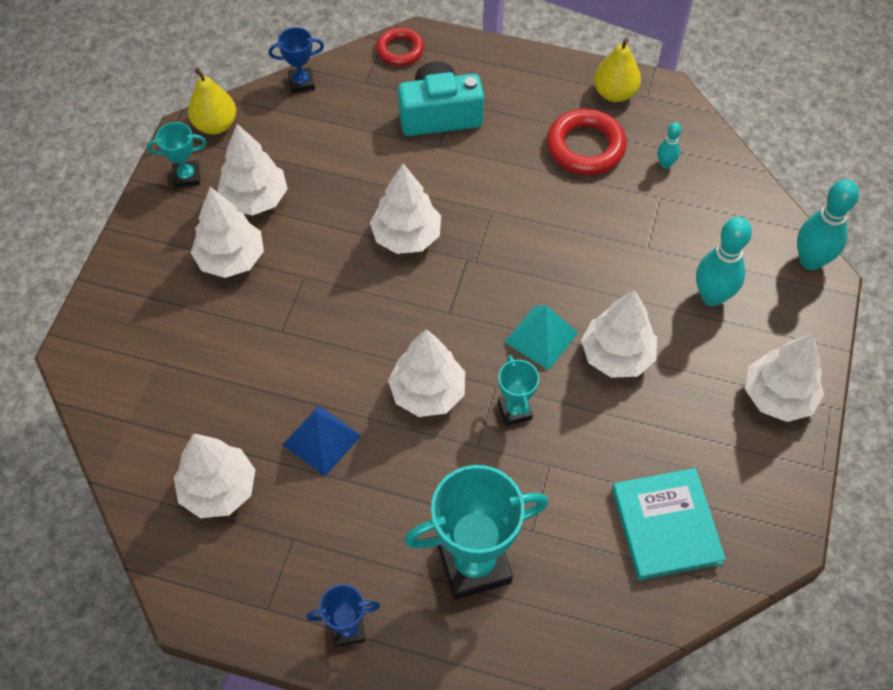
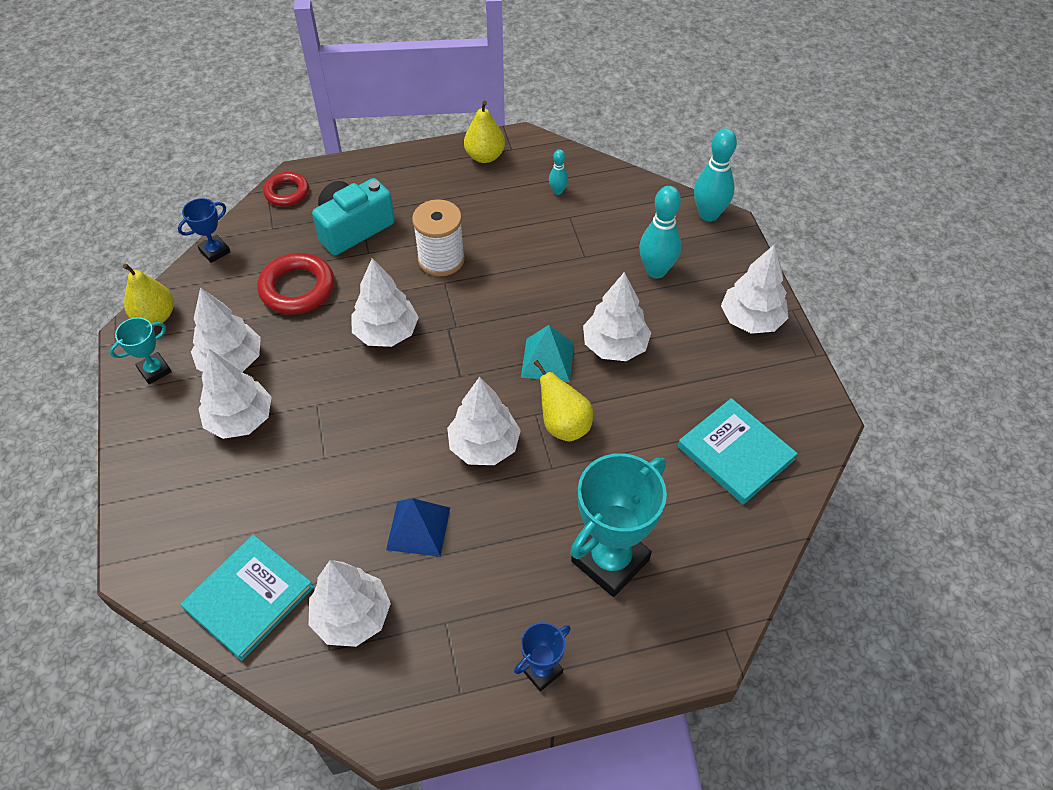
camera: 30 degrees left, 5 degrees down
turquoise trophy [498,355,539,426] -> yellow pear [534,360,593,442]
red ring [547,109,627,175] -> red ring moved to [257,253,334,315]
none -> turquoise book [180,535,314,661]
none -> white spool [412,199,465,276]

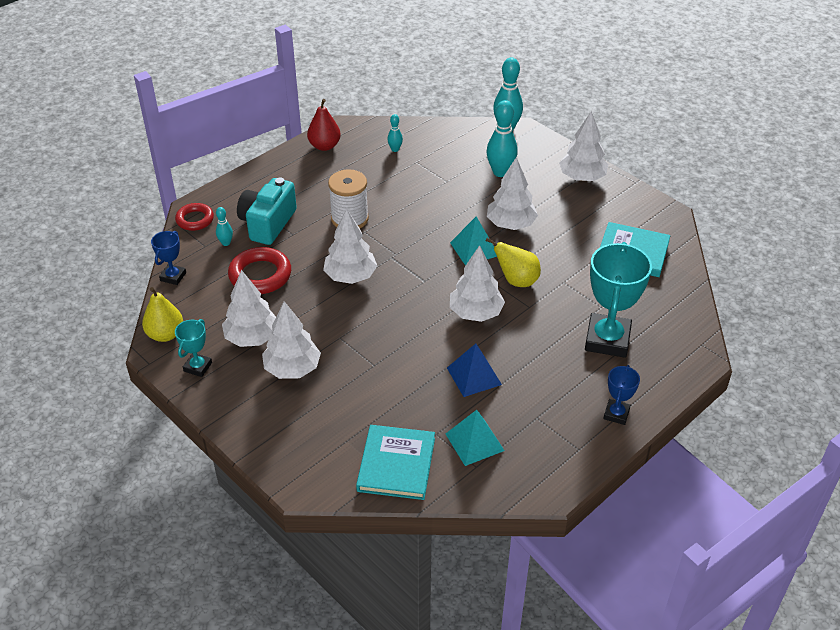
camera: 30 degrees left, 10 degrees down
white tree [309,560,391,647] -> turquoise pyramid [446,410,505,466]
yellow pear [464,101,505,163] -> red pear [307,99,341,151]
none -> turquoise bowling pin [216,207,233,246]

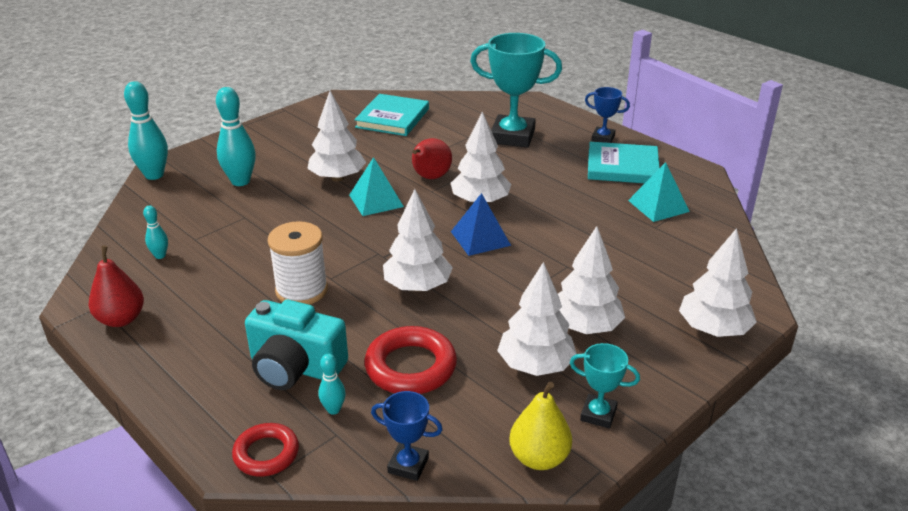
camera: 90 degrees left, 10 degrees down
turquoise book [356,425,435,500] -> turquoise book moved to [588,142,660,183]
blue pyramid [447,344,502,397] -> blue pyramid moved to [451,193,511,256]
yellow pear [486,238,541,287] -> red pear [412,138,452,179]
white tree [559,111,608,181] -> white tree moved to [679,228,757,337]

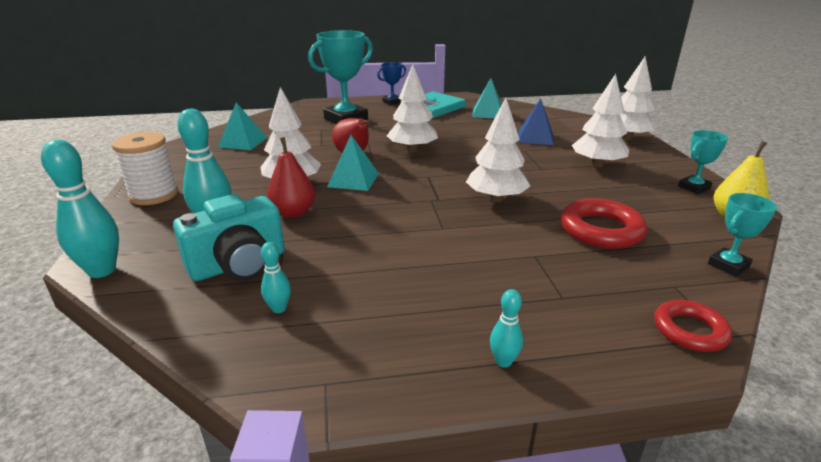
camera: 55 degrees left, 5 degrees down
red pear [89,246,144,327] -> red pear moved to [267,137,315,218]
turquoise camera [245,300,348,390] -> turquoise camera moved to [173,194,285,281]
white spool [268,221,328,305] -> white spool moved to [112,132,178,205]
turquoise bowling pin [318,354,346,415] -> turquoise bowling pin moved to [490,289,523,367]
turquoise book [354,94,429,136] -> turquoise pyramid [218,102,267,150]
blue trophy [371,391,443,481] -> turquoise trophy [708,193,777,277]
blue pyramid [451,193,511,256] -> blue pyramid moved to [517,98,554,145]
white tree [497,262,577,376] -> none

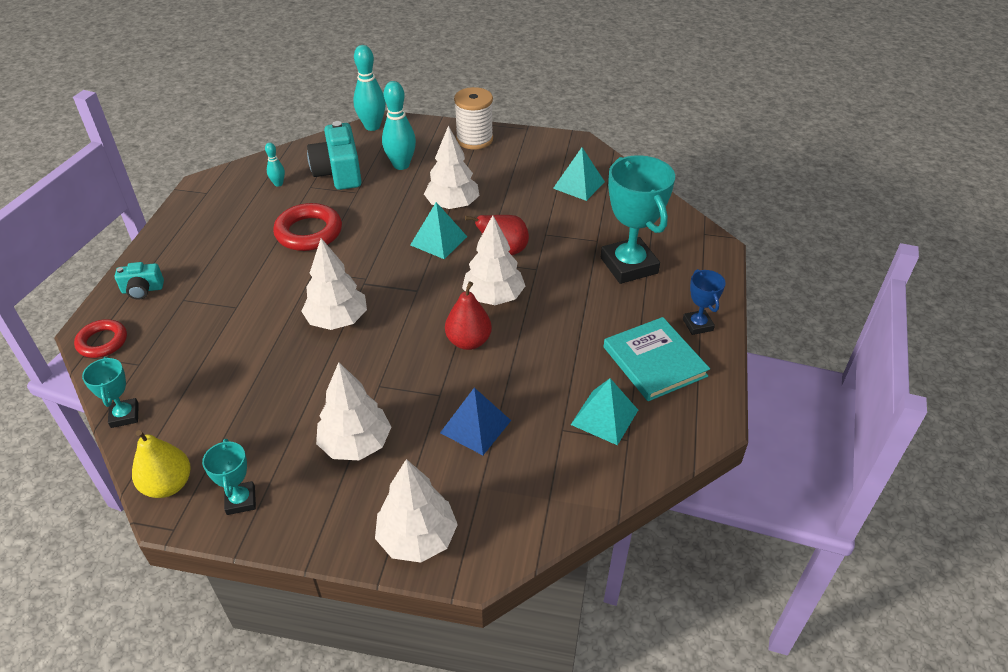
camera: 110 degrees right, 15 degrees up
red pear [267,137,315,218] -> red pear moved to [445,281,492,350]
turquoise bowling pin [490,289,523,367] -> none
red ring [561,198,647,249] -> red ring moved to [273,203,342,251]
none -> turquoise camera [115,262,164,300]

